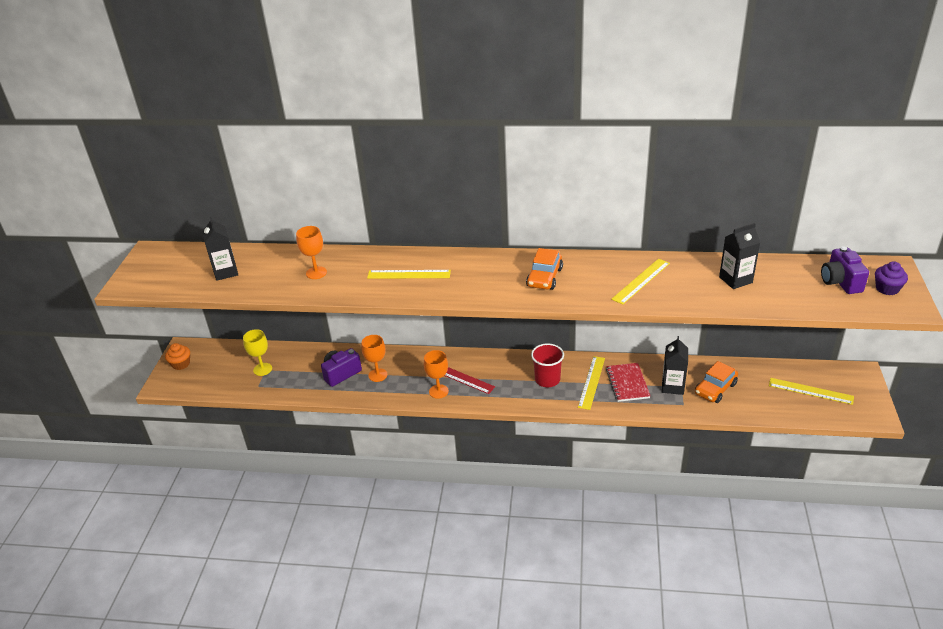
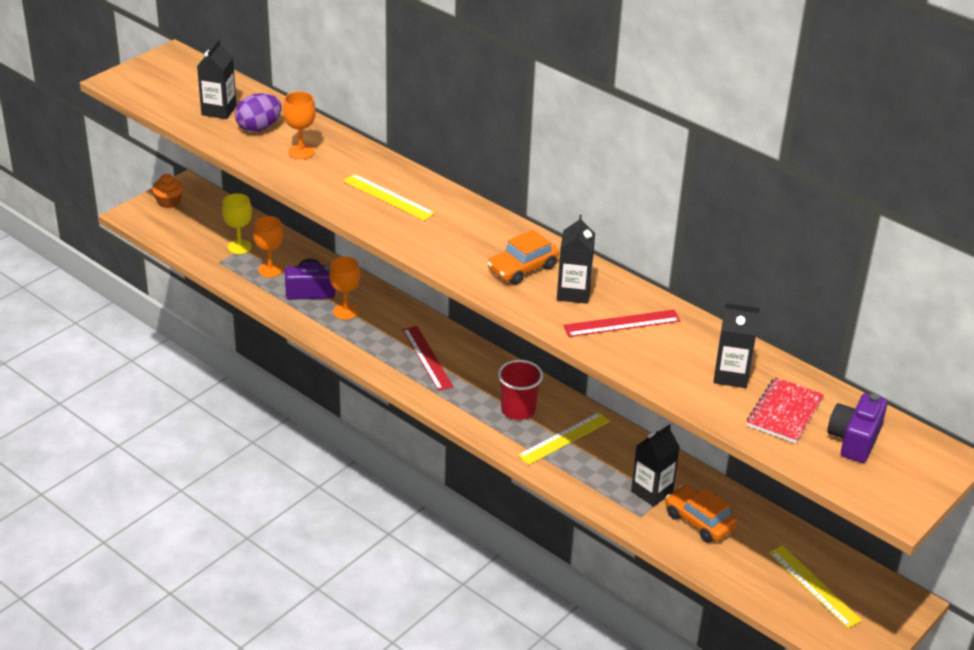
camera: 30 degrees right, 0 degrees up
orange goblet [424,350,449,399] -> orange goblet moved to [253,216,283,278]
red notebook [606,363,650,402] -> red notebook moved to [747,377,824,443]
yellow ruler [611,259,670,304] -> red ruler [563,310,680,337]
orange car [695,361,738,403] -> orange car turned 60 degrees clockwise [666,485,737,543]
purple cupcake [875,261,908,295] -> none
none -> purple egg [235,93,282,132]
none -> black carton [557,215,595,304]

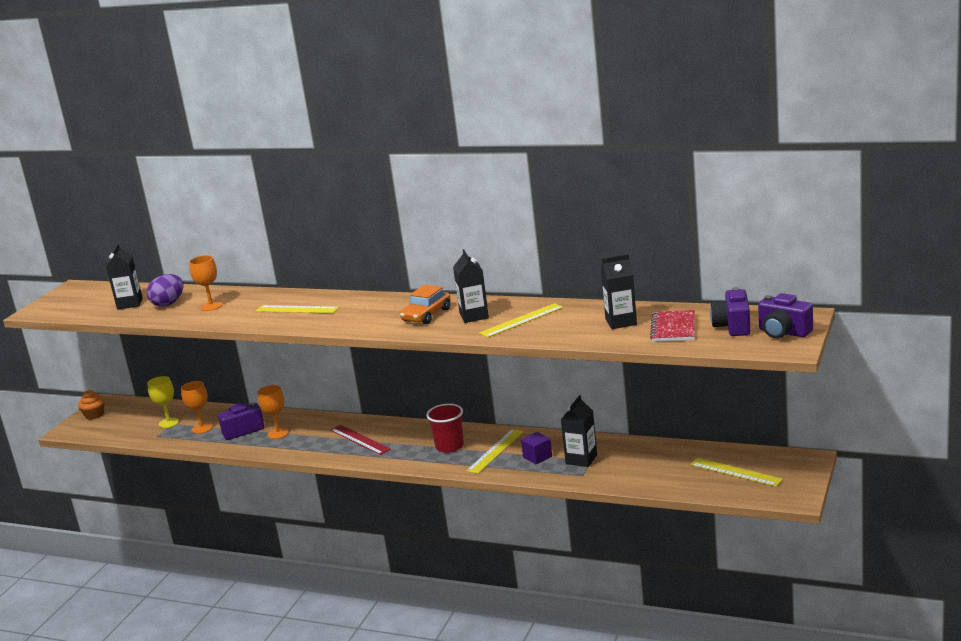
camera: 15 degrees left, 15 degrees down
red ruler [563,310,680,337] -> yellow ruler [479,303,563,338]
orange car [666,485,737,543] -> none
none -> purple cube [521,432,552,464]
none -> purple camera [758,293,813,339]

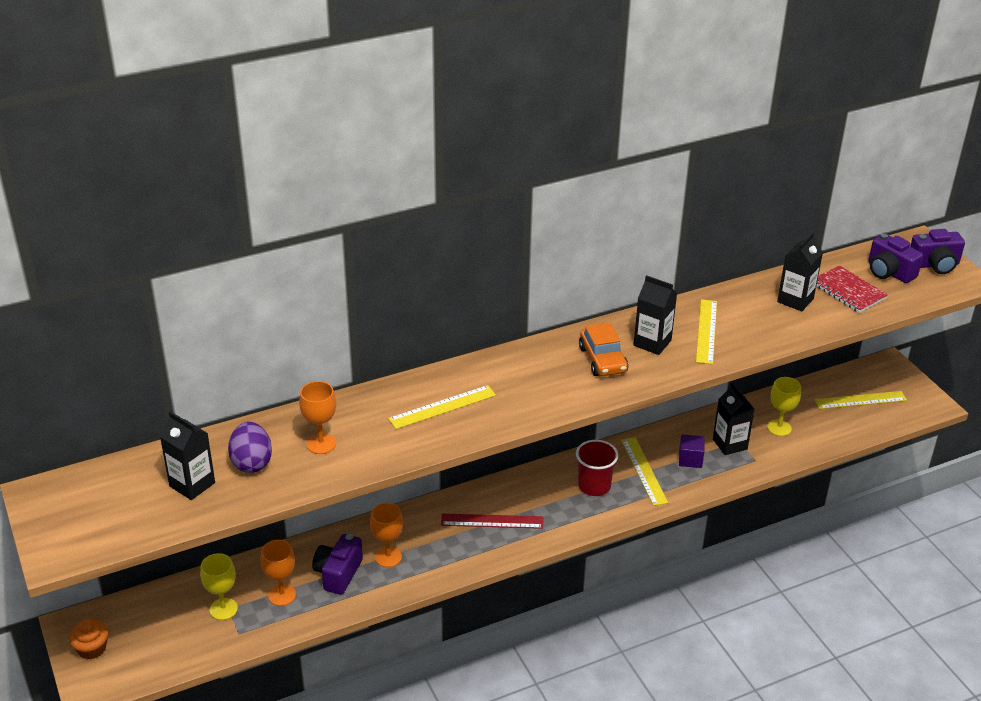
camera: 50 degrees left, 15 degrees up
none -> yellow goblet [767,377,801,436]

